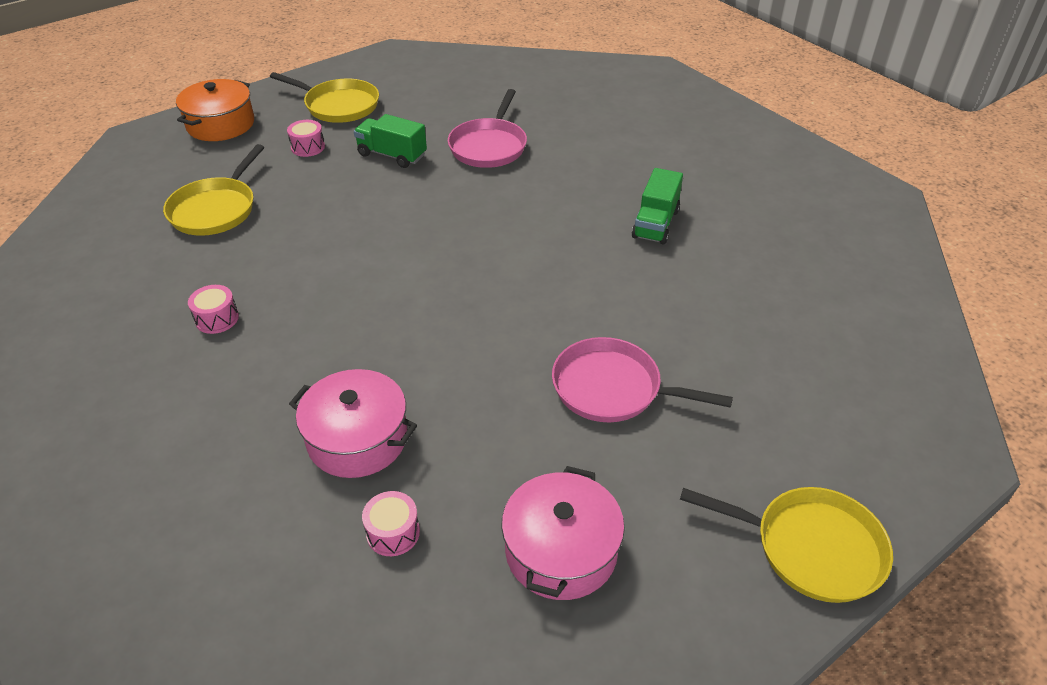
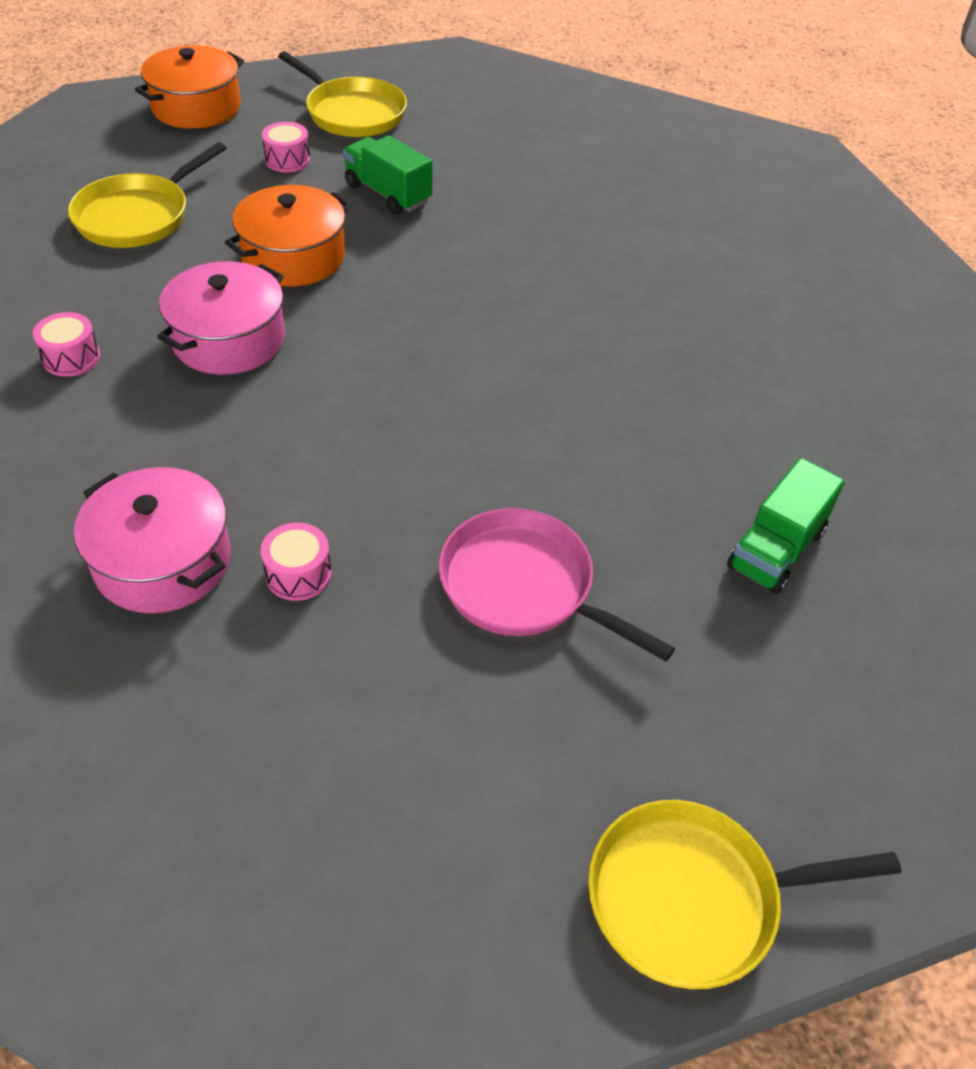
camera: 15 degrees right, 5 degrees up
pink drum [362,491,420,556] -> pink drum moved to [261,522,332,601]
pink pan [448,89,527,168] -> none
pink pot [502,466,625,600] -> pink pot moved to [157,261,285,375]
green truck [632,168,683,245] -> green truck moved to [727,458,845,594]
yellow pan [680,487,893,603] -> yellow pan turned 135 degrees clockwise [588,800,901,989]
none -> orange pot [225,185,352,286]

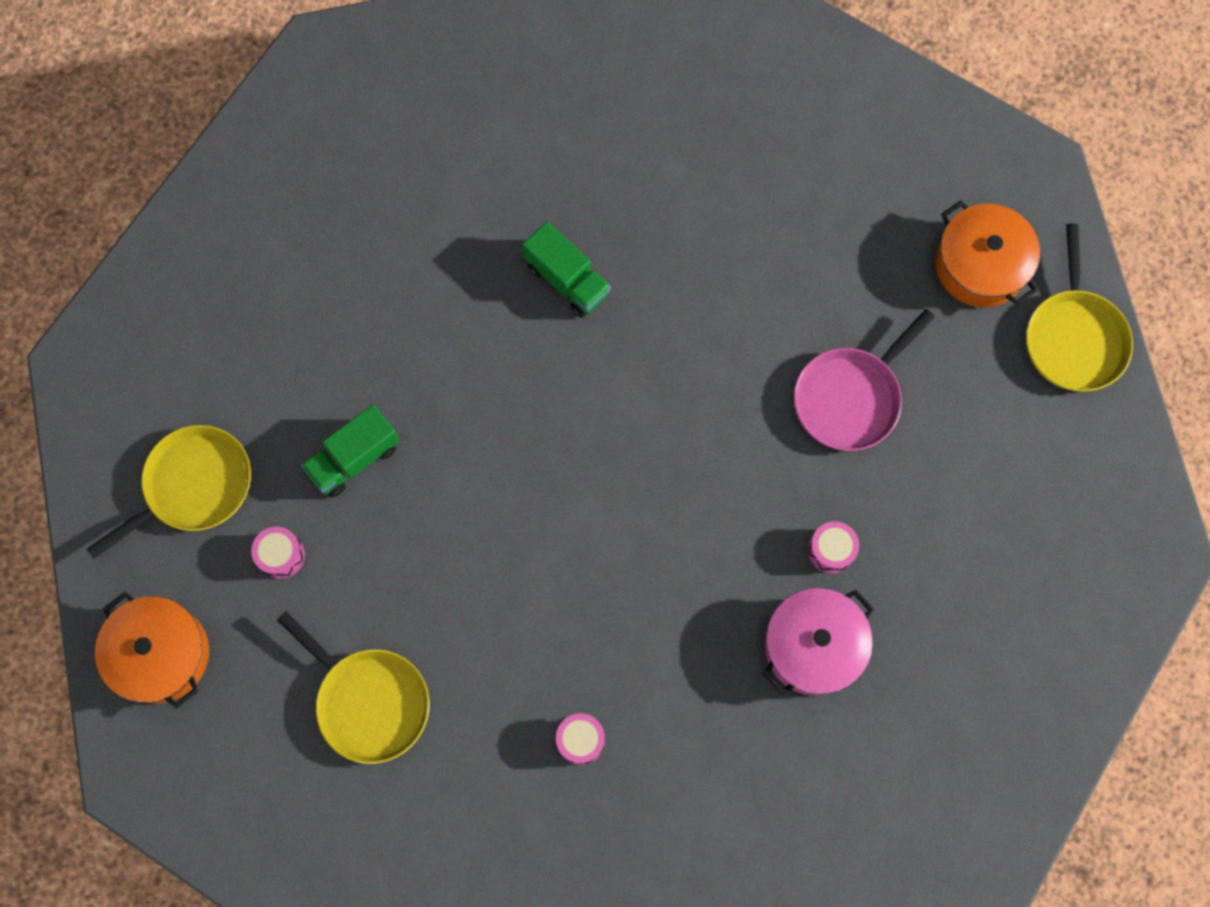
camera: 80 degrees left, 25 degrees up
pink pot [157,261,285,375] -> none
orange pot [225,185,352,286] -> orange pot moved to [936,200,1040,307]
green truck [727,458,845,594] -> green truck moved to [522,222,611,318]

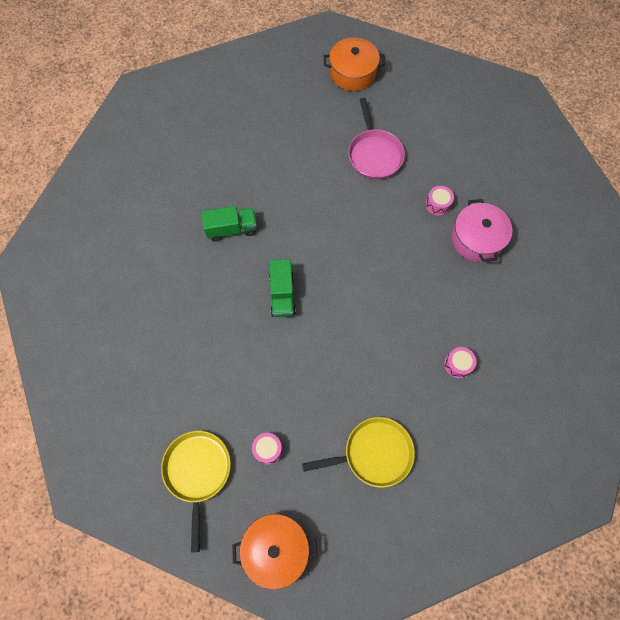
camera: 55 degrees left, 5 degrees down
green truck [301,405,400,498] -> green truck moved to [269,259,296,318]
yellow pan [1026,223,1133,392] -> none

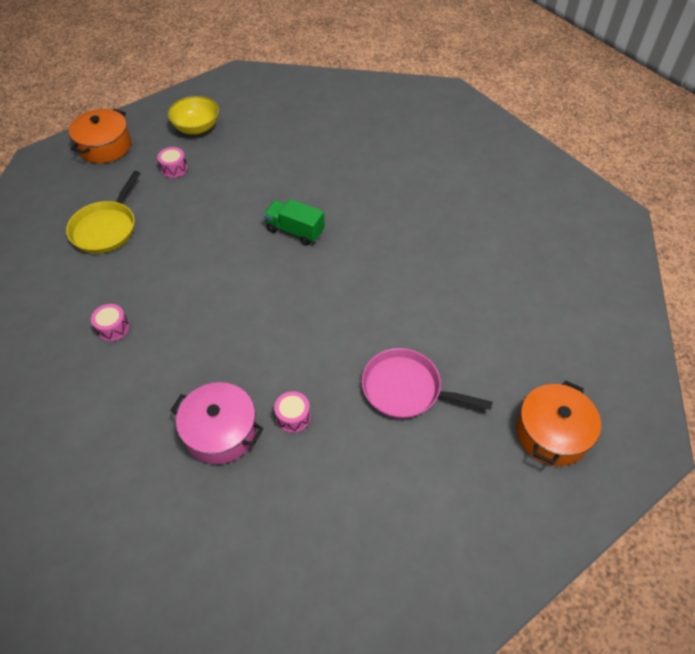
camera: 120 degrees right, 15 degrees down
yellow pan [161,431,231,553] -> yellow bowl [167,96,219,135]
green truck [201,206,257,242] -> none

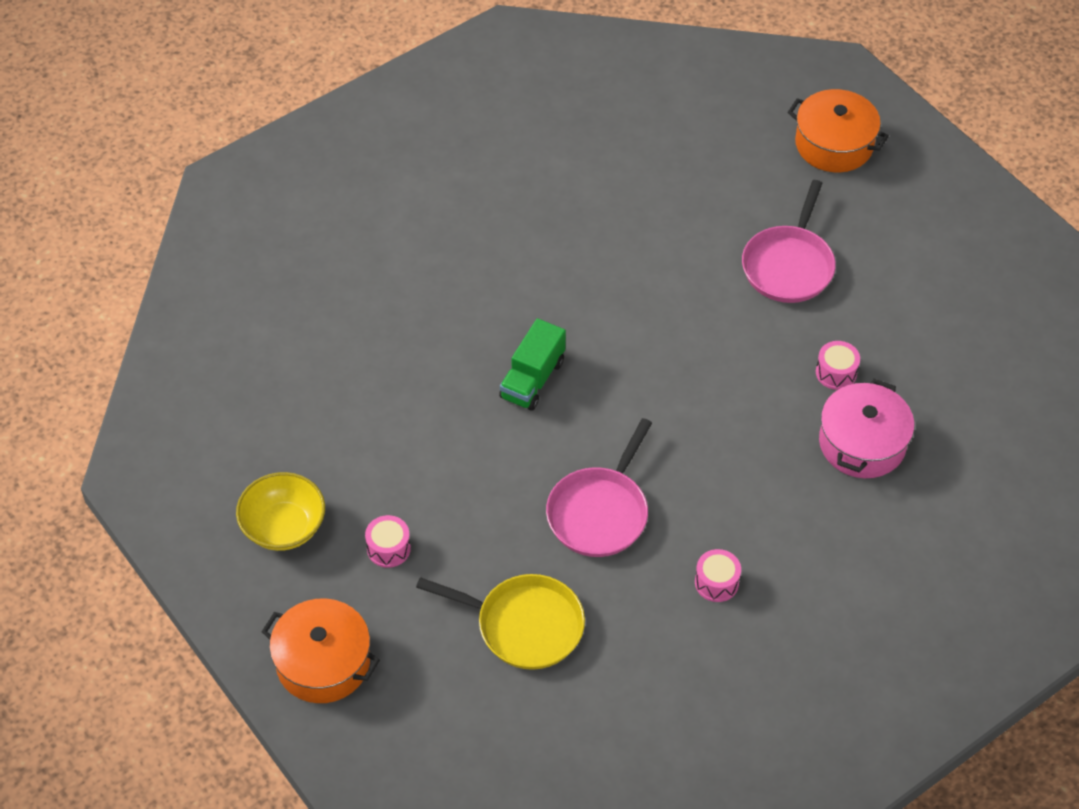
camera: 90 degrees left, 0 degrees up
none -> pink pan [546,418,652,557]

